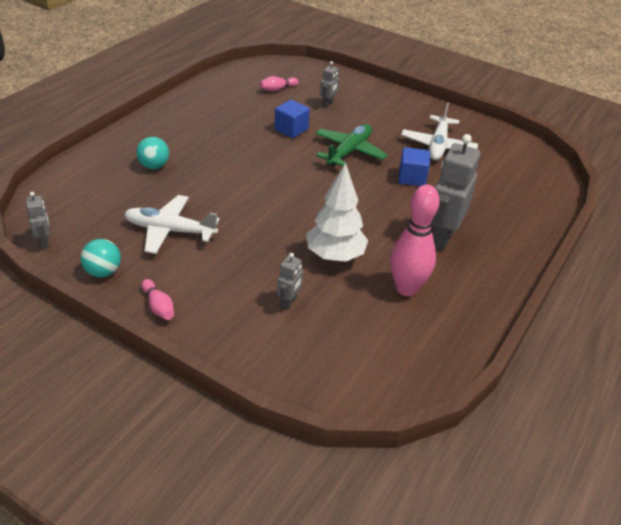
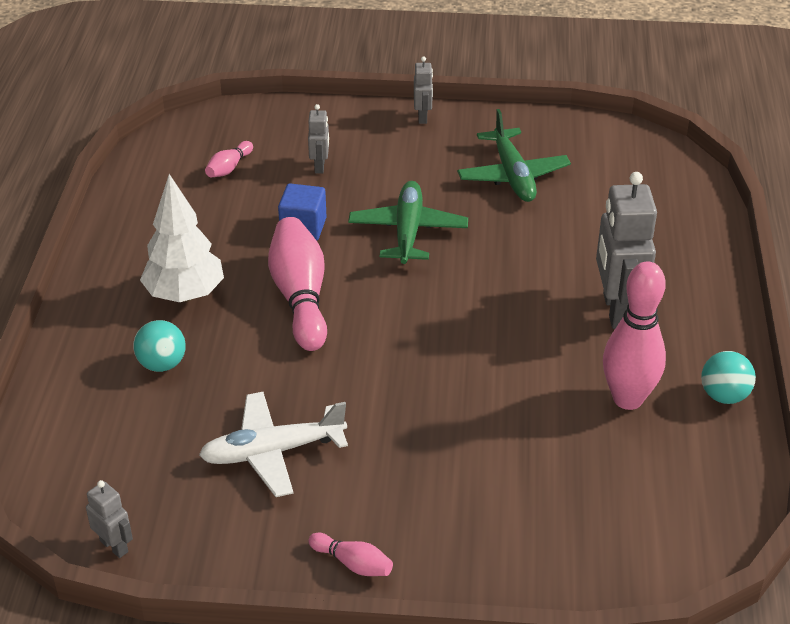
camera: 25 degrees left, 0 degrees up
turquoise ball [80,239,121,277] -> turquoise ball moved to [701,351,756,404]
grey robot [277,253,303,310] -> grey robot moved to [414,56,433,124]
white tree [306,163,368,262] -> white tree moved to [140,174,224,302]
blue cube [398,147,430,186] -> none
white plane [401,103,478,161] -> green plane [457,109,571,202]
none -> pink bowling pin [268,217,327,351]

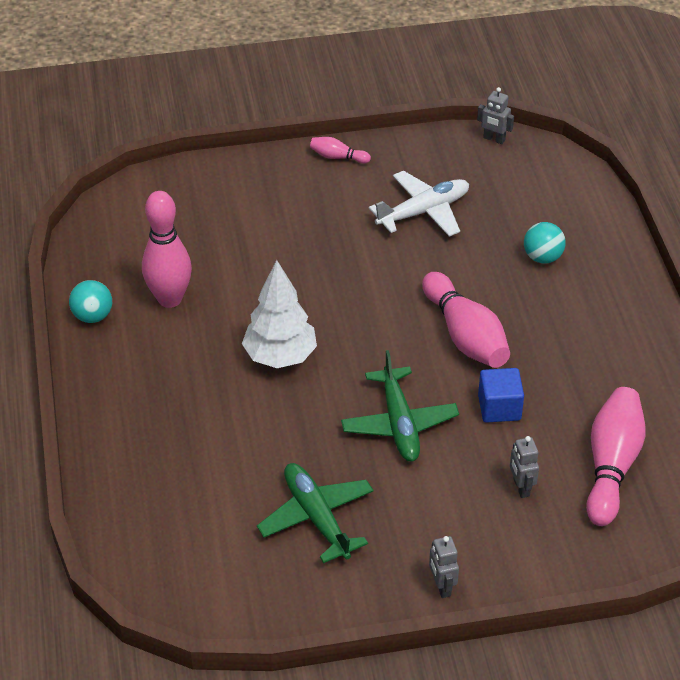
camera: 165 degrees right, 5 degrees up
white tree [140,174,224,302] -> white tree moved to [242,260,317,368]
pink bowling pin [205,141,253,178] -> pink bowling pin [586,387,646,526], size x2.10
grey robot [596,172,657,329] -> none

